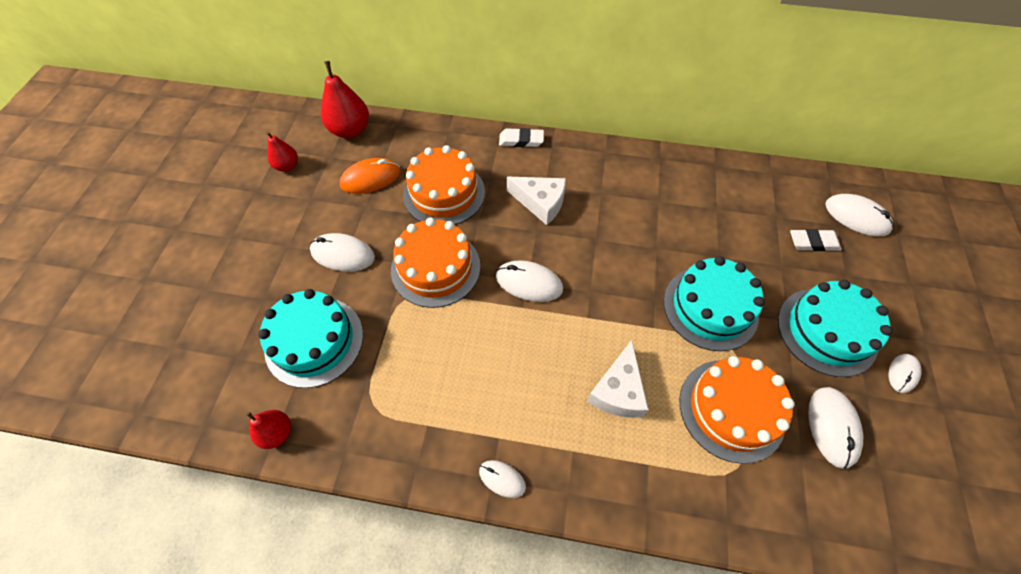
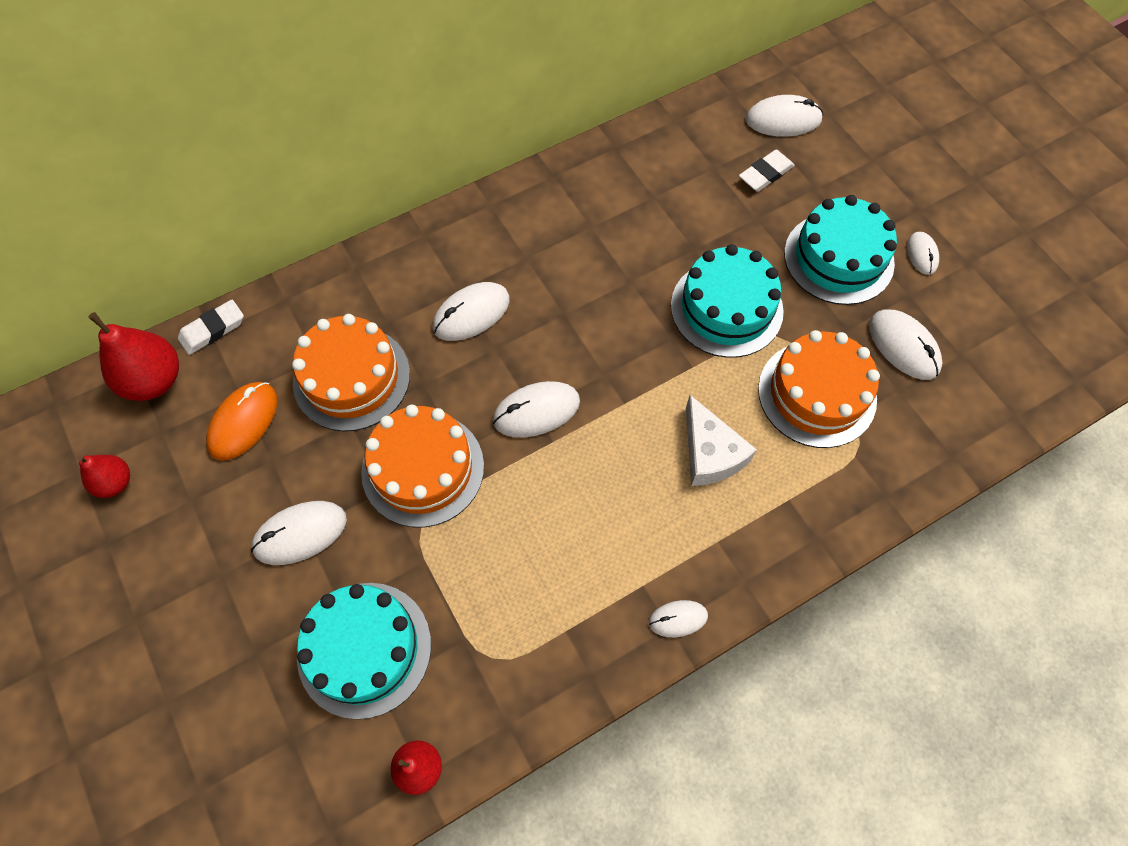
camera: 40 degrees left, 5 degrees up
white eraser [499,128,544,147] -> white eraser moved to [178,300,244,355]
white cheese [507,177,566,225] -> white mouse [433,282,510,341]

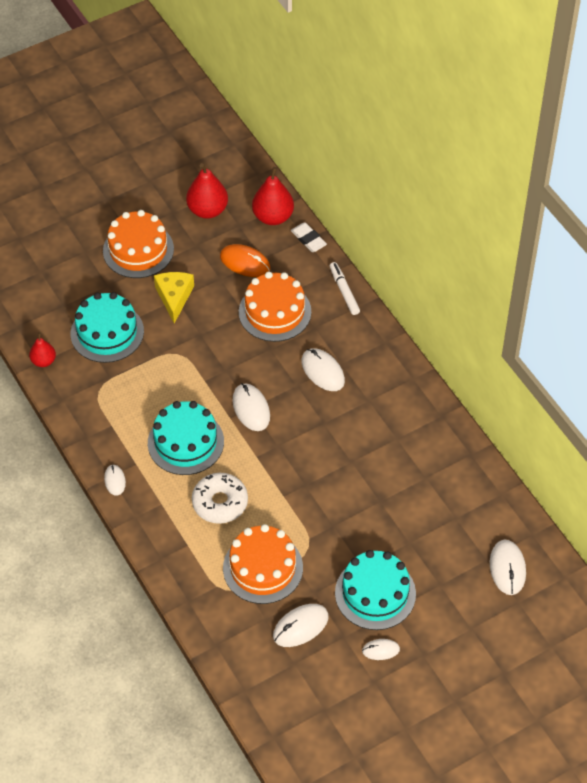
camera: 90 degrees right, 10 degrees down
red pear [77,455,130,498] -> red pear [186,163,228,219], size x1.69
white mouse [251,501,347,565] -> yellow cheese [154,272,194,324]
orange cake [361,405,484,528] -> orange cake moved to [103,210,174,278]
turquoise cake [671,244,784,358] -> turquoise cake moved to [148,401,224,475]
white cheese [686,395,757,486] -> white donut [192,473,248,524]
white eraser [739,150,795,192] -> none
none -> white marker [330,262,360,315]

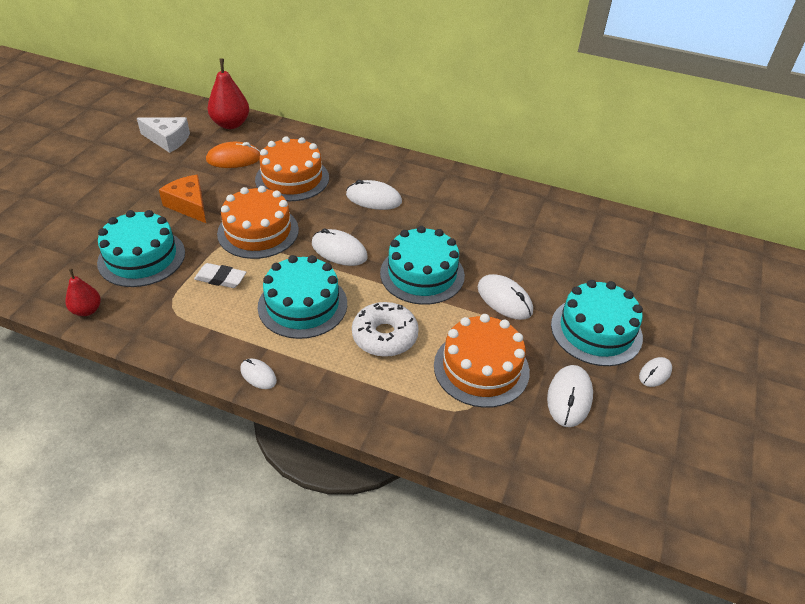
camera: 40 degrees left, 10 degrees down
orange cake [103,210,174,278] -> orange cake moved to [217,186,299,259]
yellow cheese [154,272,194,324] -> orange cheese [159,175,206,223]
red pear [186,163,228,219] -> white cheese [137,117,190,153]
white eraser [291,222,327,252] -> white eraser moved to [194,263,246,288]
white marker [330,262,360,315] -> none
white mouse [490,539,526,595] -> white mouse moved to [478,274,533,320]
none -> turquoise cake [380,226,465,305]

